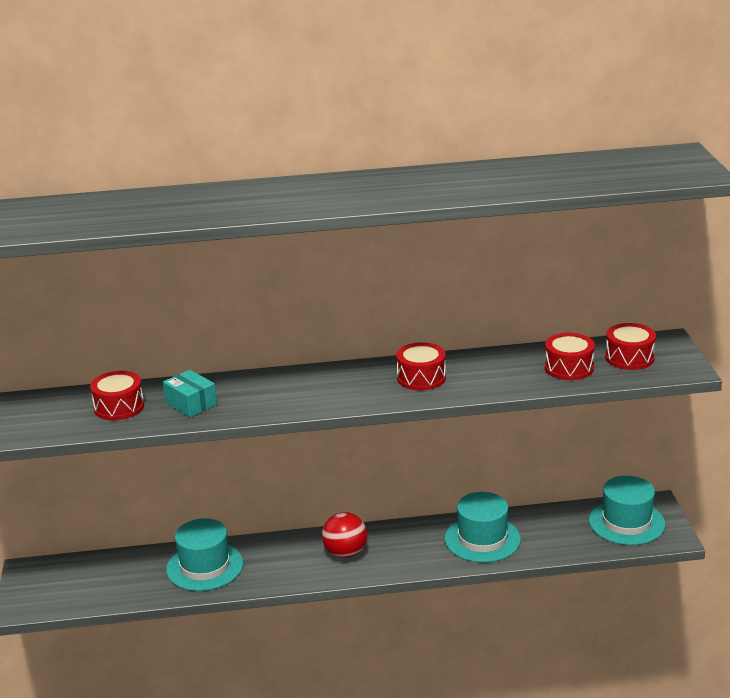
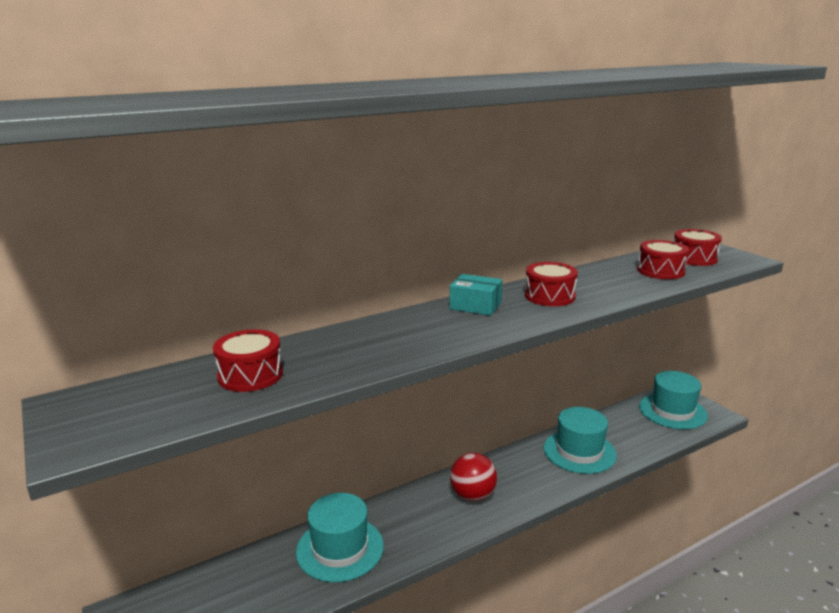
camera: 25 degrees left, 5 degrees down
turquoise box [163,370,217,417] -> turquoise box moved to [450,274,502,316]

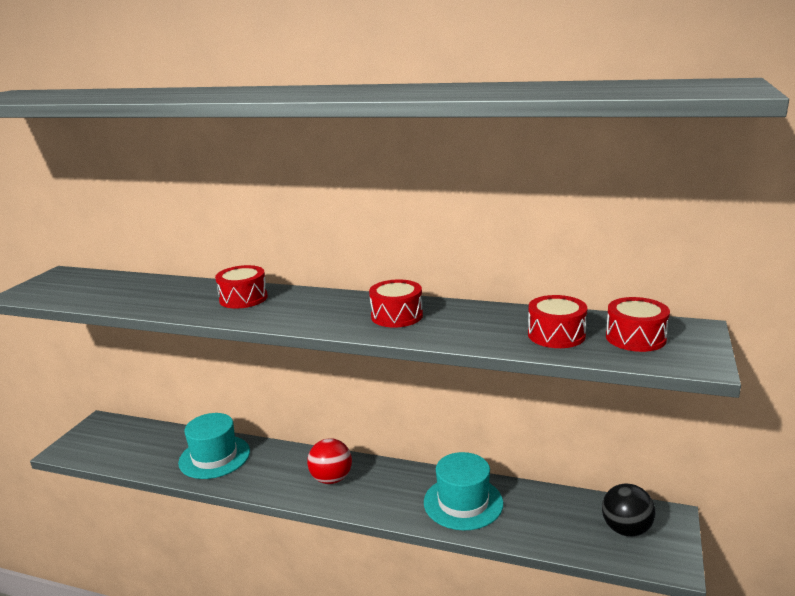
camera: 50 degrees right, 0 degrees up
red drum [213,329,283,392] -> red drum moved to [215,265,268,309]
turquoise box [450,274,502,316] -> none
turquoise hat [639,371,708,429] -> black ball [602,484,655,537]

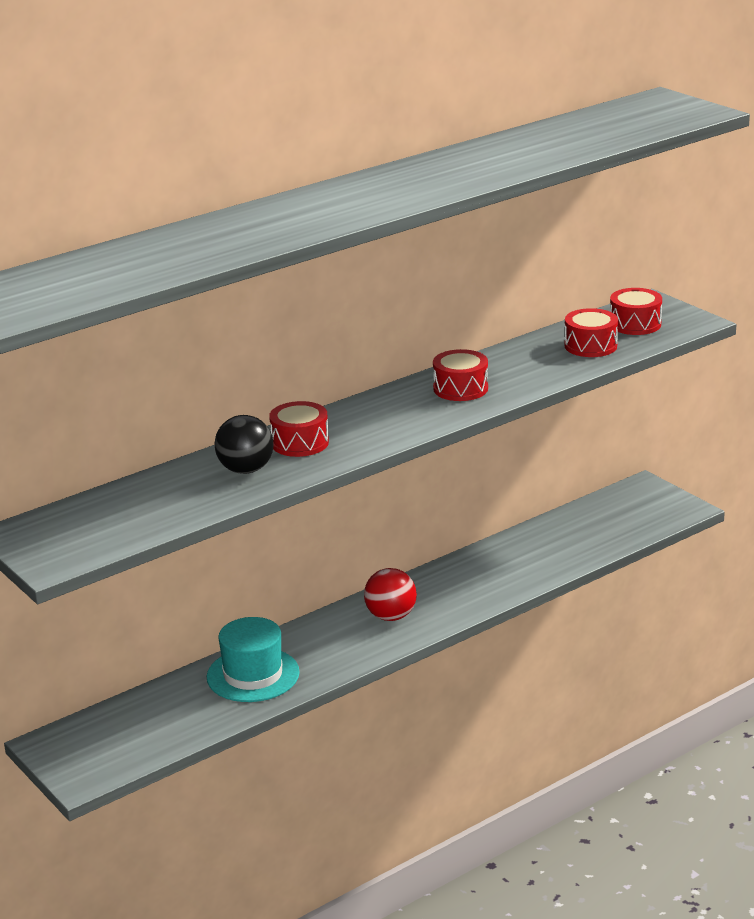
camera: 55 degrees left, 5 degrees up
turquoise hat [424,452,503,530] -> none
black ball [602,484,655,537] -> black ball moved to [214,415,274,474]

